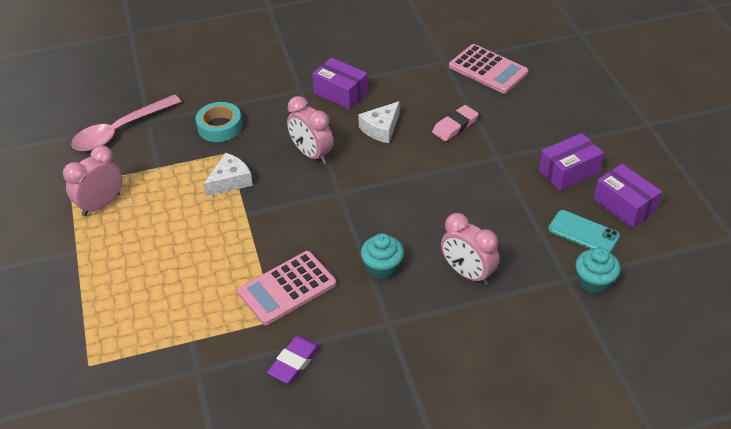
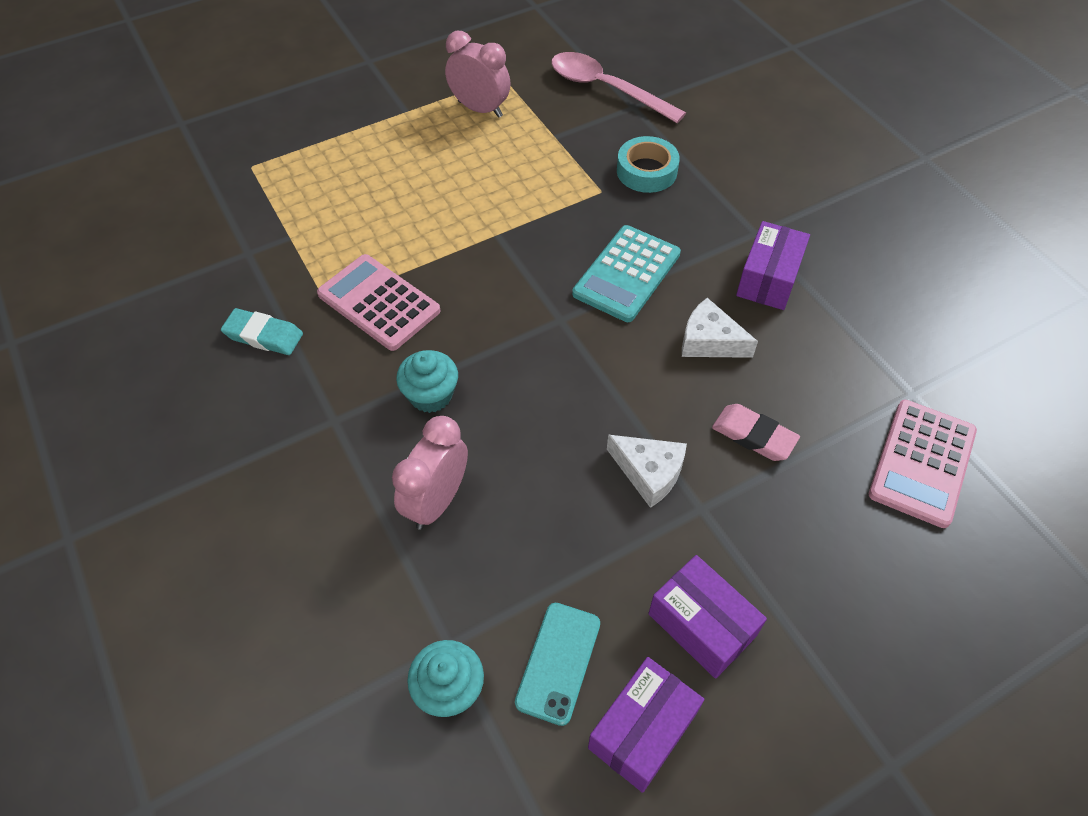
camera: 75 degrees right, 10 degrees up
white cheese [203,153,253,197] -> white cheese moved to [607,435,687,508]
purple eraser [267,336,320,383] -> turquoise eraser [221,308,303,355]
pink clock [287,96,333,164] -> turquoise calculator [572,225,681,322]

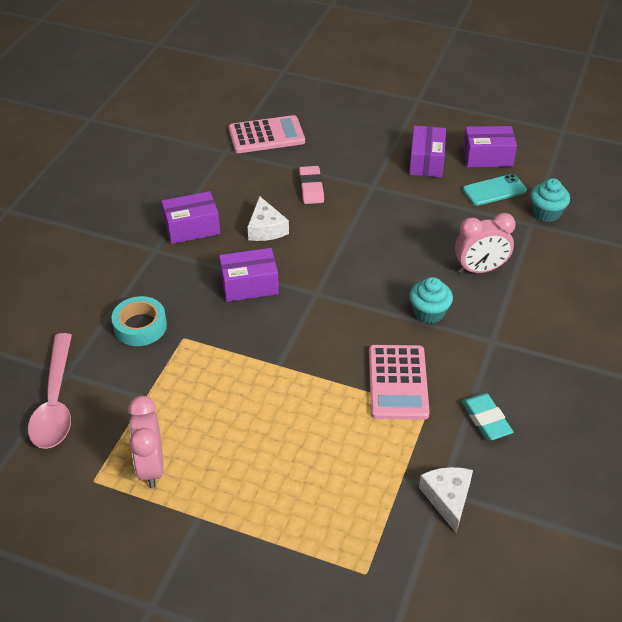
camera: 130 degrees left, 10 degrees down
turquoise calculator [572,225,681,322] -> purple box [219,248,279,302]
white cheese [607,435,687,508] -> white cheese moved to [419,467,473,533]

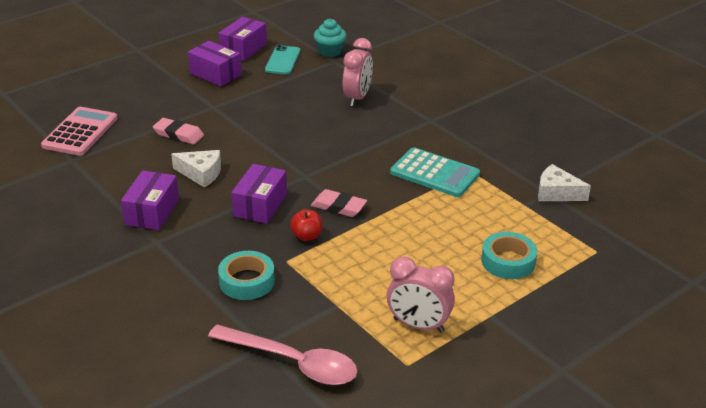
camera: 60 degrees left, 10 degrees down
pink calculator [369,345,430,420] -> turquoise calculator [390,147,480,197]
turquoise cupcake [409,277,453,324] -> none
turquoise eraser [462,393,513,440] -> none
none -> red apple [290,209,323,241]
none -> pink eraser [311,189,367,217]
none -> turquoise tape [481,232,537,279]

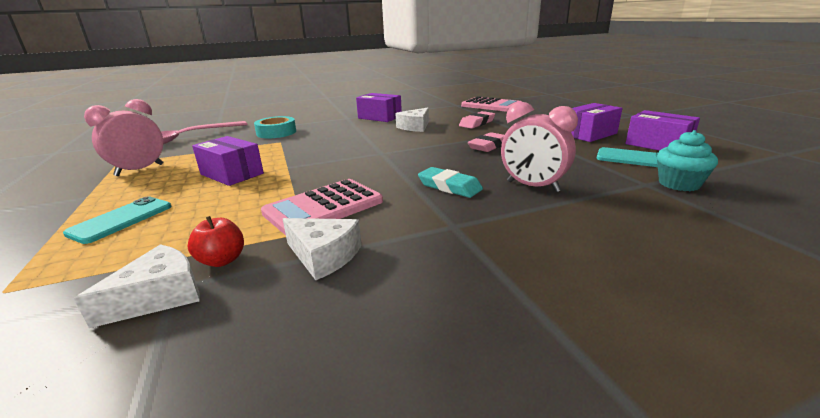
camera: 110 degrees right, 10 degrees down
purple box [231,164,287,224] -> purple box moved to [192,136,264,186]
red apple [290,209,323,241] -> red apple moved to [188,216,244,267]
pink eraser [311,189,367,217] -> pink eraser moved to [468,132,504,152]
turquoise calculator [390,147,480,197] -> pink calculator [261,179,383,235]
turquoise tape [481,232,537,279] -> turquoise phone [63,196,171,244]
none -> white cheese [283,218,362,280]
none -> turquoise eraser [418,167,483,198]

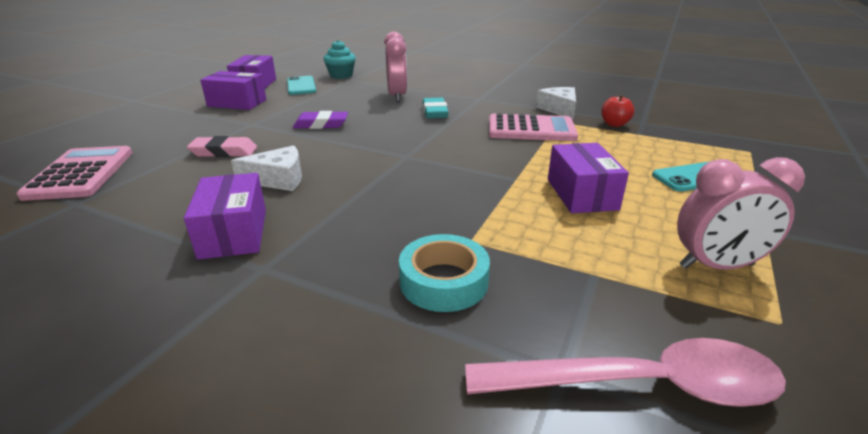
camera: 135 degrees left, 5 degrees up
white cheese [74,244,200,328] -> none
pink eraser [468,132,504,152] -> purple eraser [293,111,348,129]

